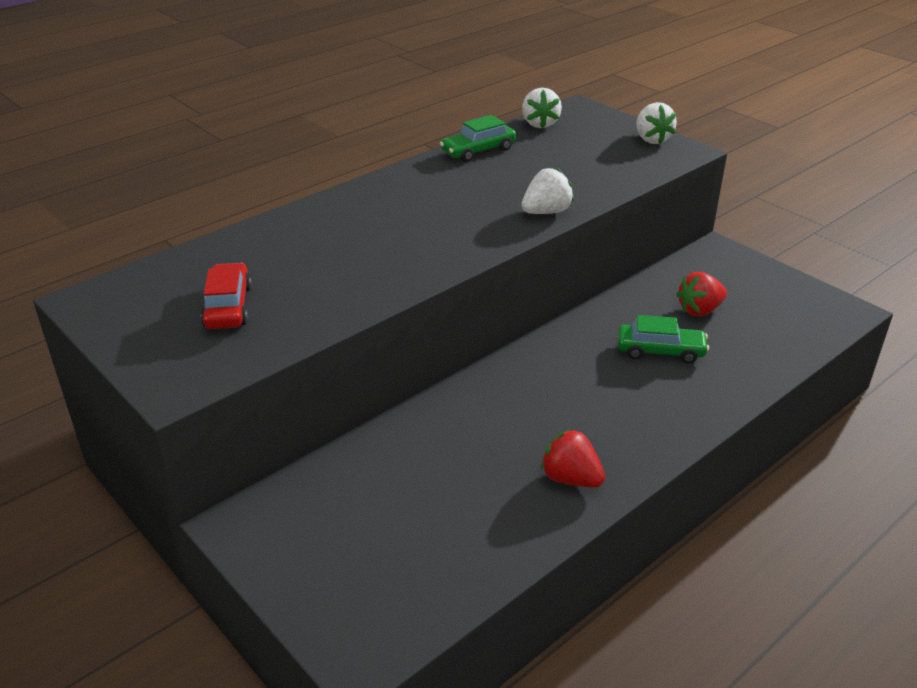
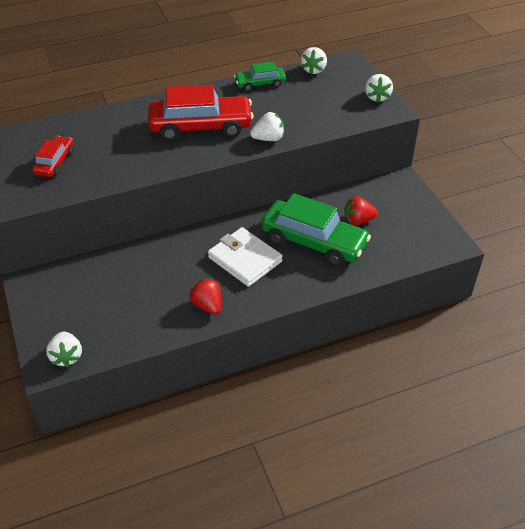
camera: 20 degrees right, 10 degrees up
green car [618,315,709,364] -> green car [261,193,371,266], size x1.91
none -> white strawberry [46,332,82,368]
none -> red car [148,85,254,141]
none -> white wallet [208,227,283,287]

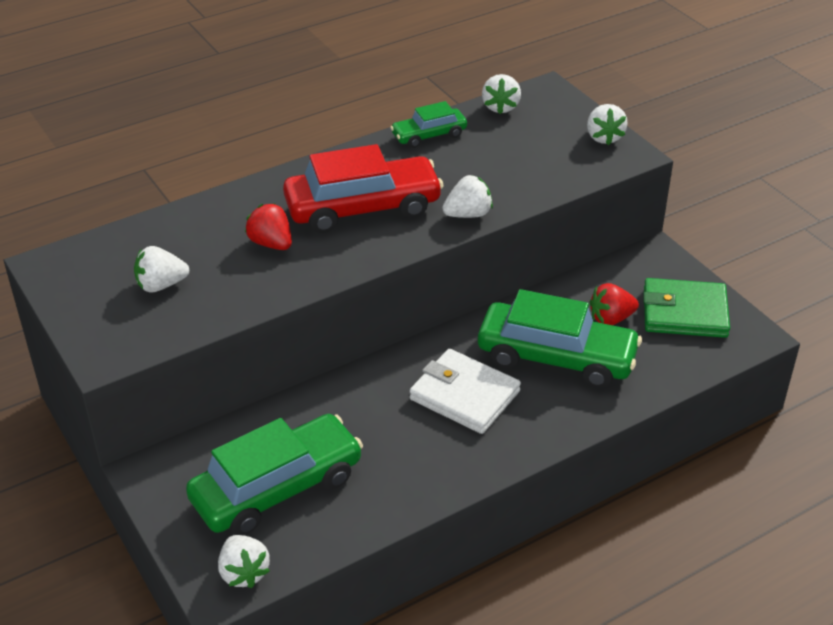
camera: 10 degrees left, 5 degrees down
red car [32,136,74,177] -> white strawberry [134,246,189,292]
red strawberry [190,278,221,315] -> red strawberry moved to [245,203,292,250]
none -> green car [186,414,363,535]
none -> green wallet [643,278,730,338]

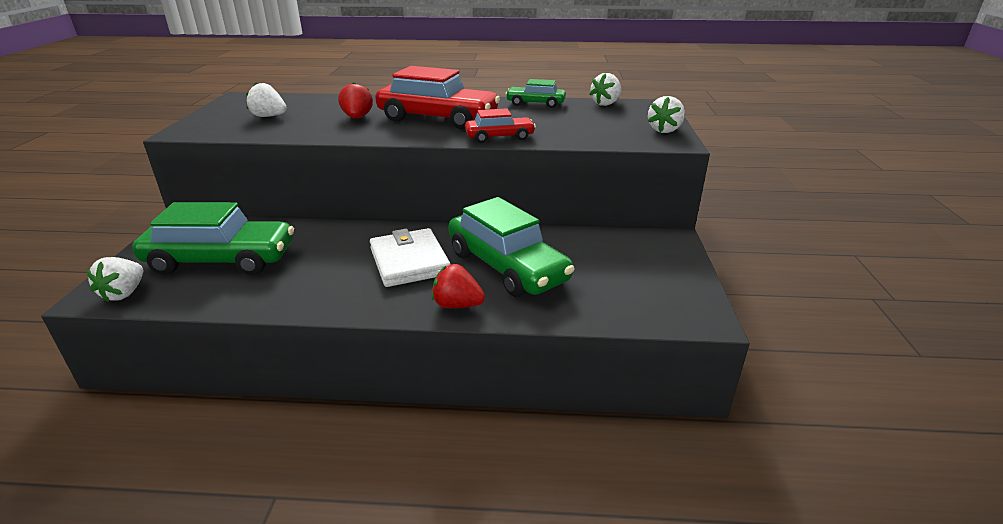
camera: 35 degrees right, 10 degrees down
white strawberry [442,175,493,218] -> red car [465,108,536,143]
red strawberry [589,283,639,325] -> red strawberry moved to [432,264,485,308]
green wallet [643,278,730,338] -> none

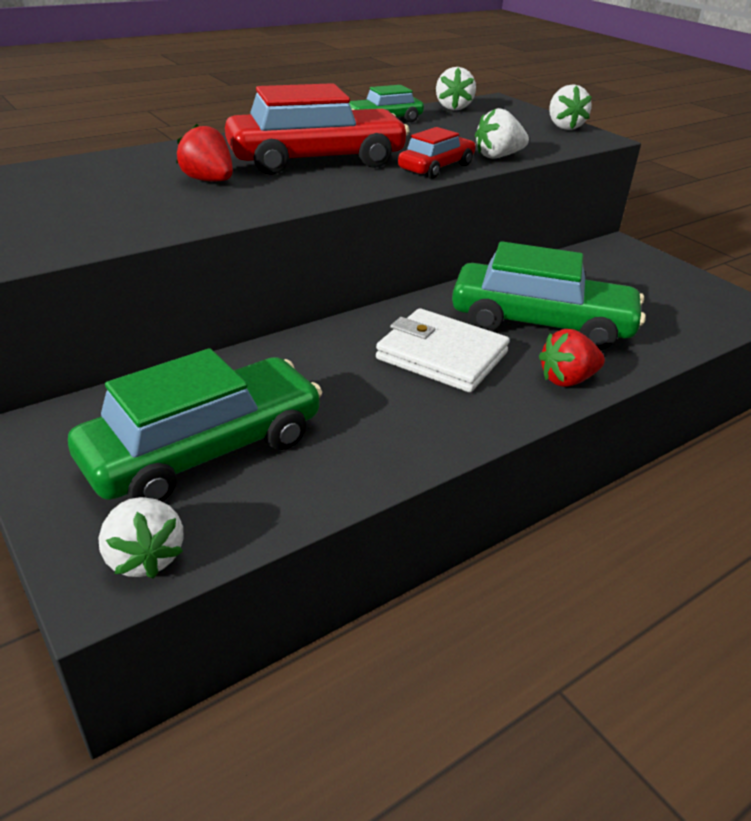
camera: 40 degrees left, 5 degrees up
white strawberry [246,83,287,117] -> white strawberry moved to [475,108,529,159]

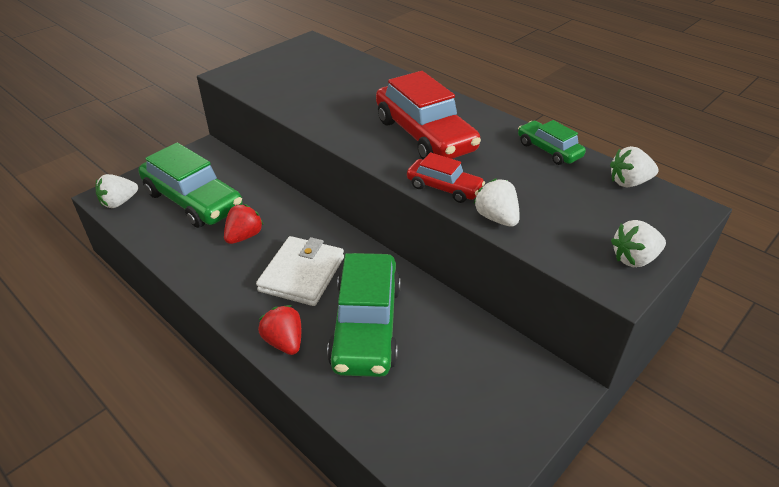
camera: 80 degrees right, 5 degrees up
red strawberry [176,124,233,182] -> red strawberry moved to [224,204,263,244]

